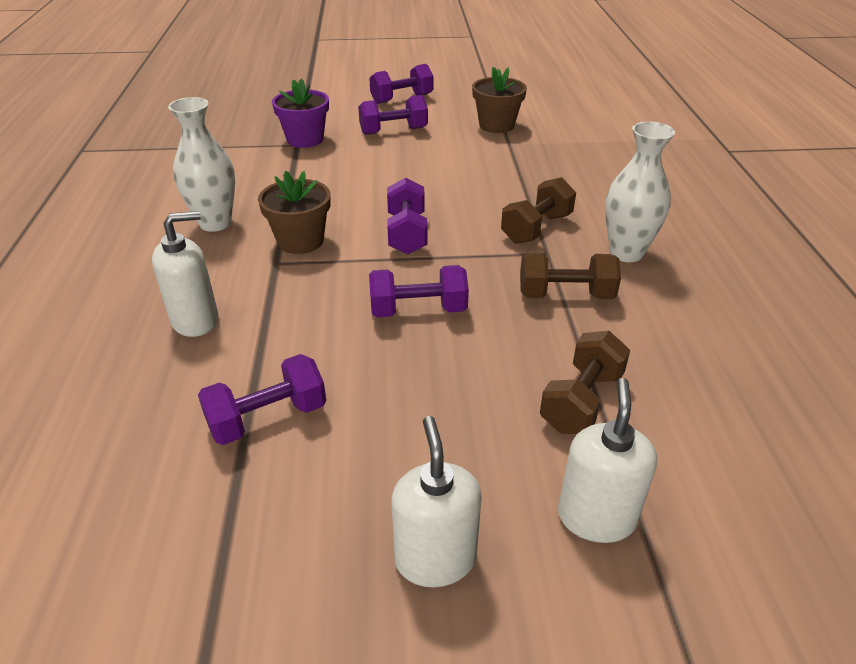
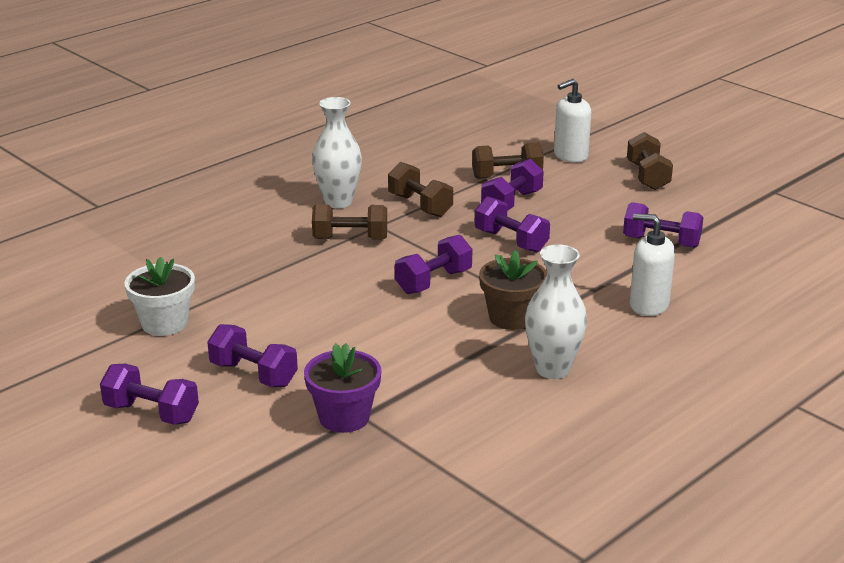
camera: 130 degrees left, 10 degrees down
white soap dispenser [392,416,482,587] -> brown dumbbell [627,132,673,190]
brown flower pot [472,67,527,133] -> white flower pot [124,257,195,336]
none -> purple dumbbell [481,159,544,211]

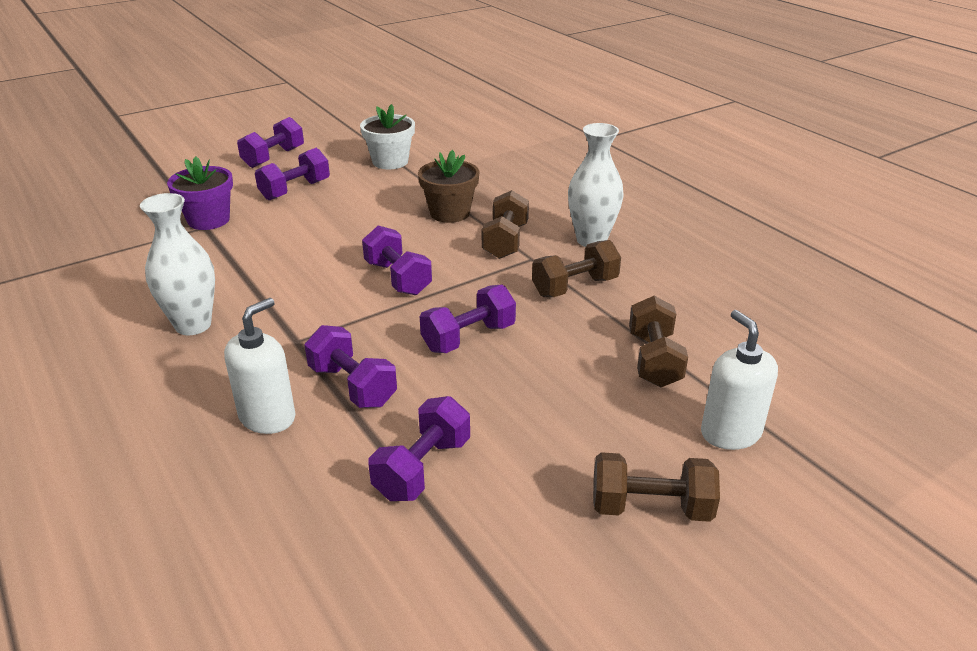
camera: 100 degrees right, 5 degrees up
brown flower pot [479,250,547,330] -> brown flower pot moved to [418,150,480,223]
purple dumbbell [481,159,544,211] -> purple dumbbell moved to [305,325,397,408]

